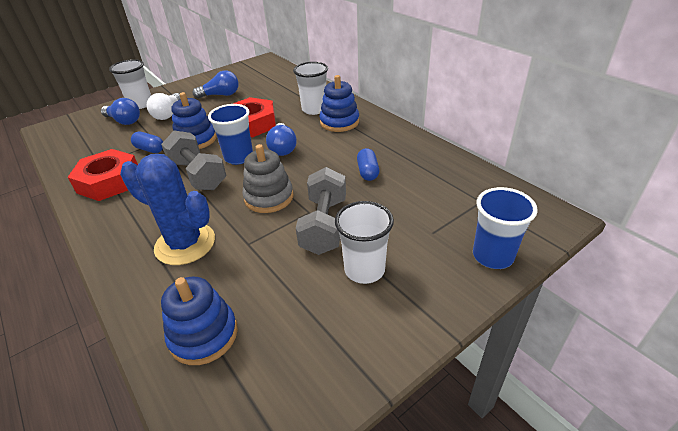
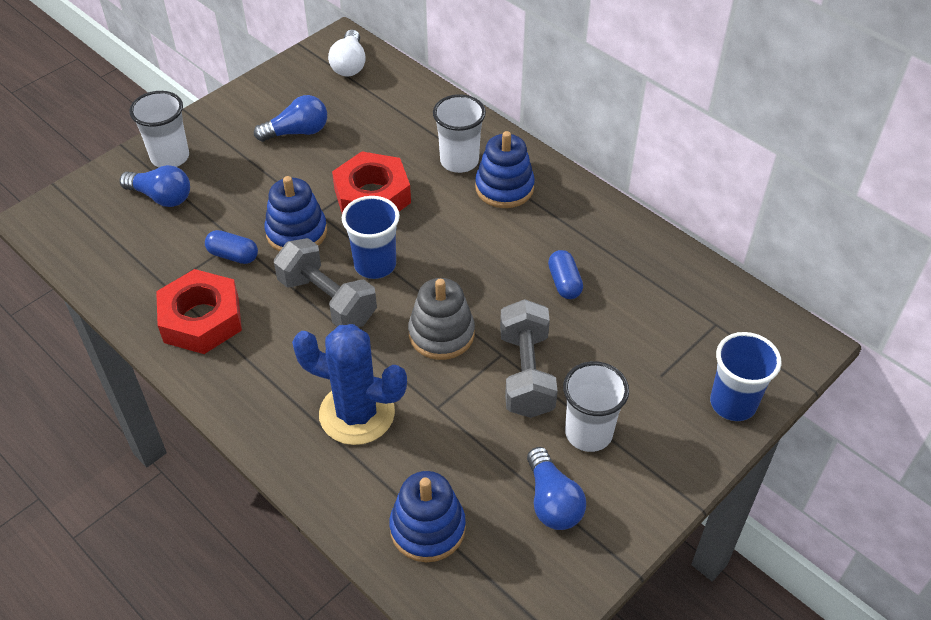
camera: 10 degrees left, 10 degrees up
white light bulb [147,93,181,120] -> white light bulb moved to [328,30,366,76]
blue light bulb [266,123,297,156] -> blue light bulb moved to [527,447,586,530]

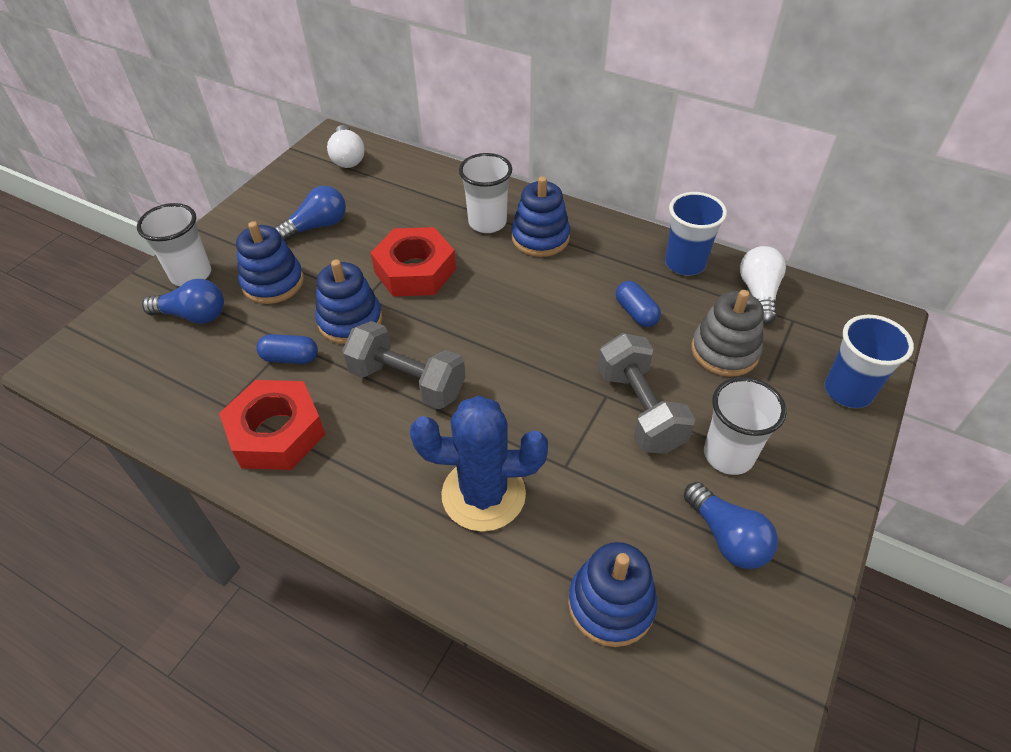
camera: 15 degrees left, 0 degrees up
blue cup [342,196,400,279] -> blue cup moved to [665,192,727,276]
grey stacking toy [408,278,475,360] -> grey stacking toy moved to [691,290,764,377]
none -> blue stacking toy [236,221,304,304]
none -> white light bulb [740,246,786,324]

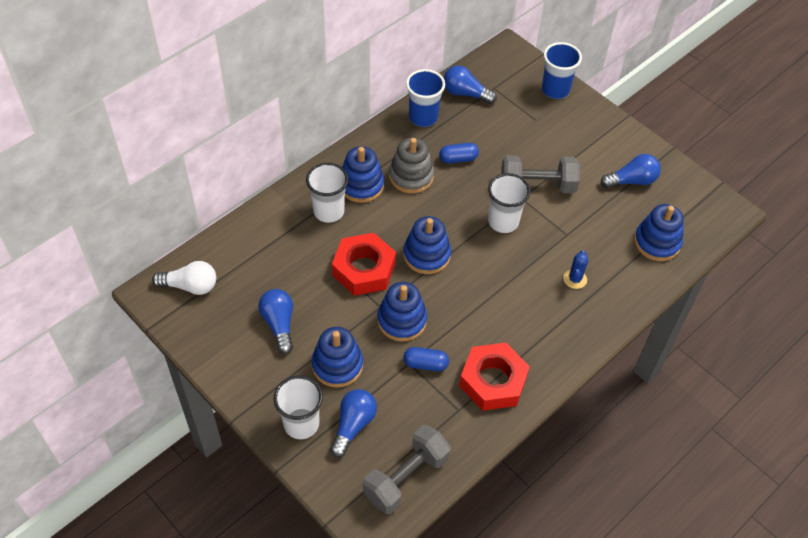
camera: 75 degrees left, 5 degrees up
blue capsule [256,334,318,364] -> blue capsule turned 75 degrees clockwise [403,347,449,371]
grey dumbbell [342,321,465,409] -> grey dumbbell moved to [363,425,451,514]
blue cactus [410,396,548,532] -> blue cactus [563,250,588,289], size x0.46
grey stacking toy [691,290,764,377] -> grey stacking toy moved to [389,137,434,193]
white cup [704,377,786,475] -> white cup moved to [488,173,530,233]
white light bulb [740,246,786,324] -> blue light bulb [444,66,497,104]
none -> blue stacking toy [403,216,451,274]

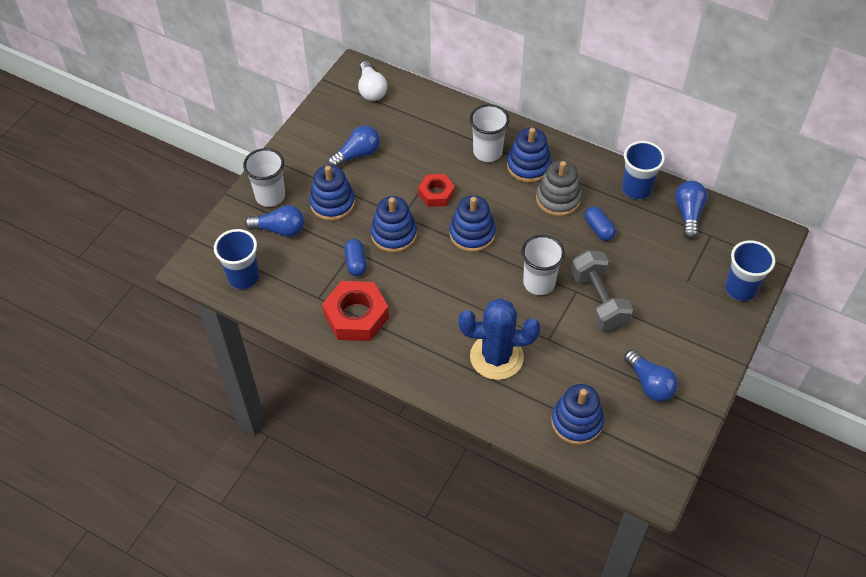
camera: 75 degrees right, 0 degrees up
red nut [332,233,396,296] -> red nut [418,174,455,207], size x0.61
grey dumbbell [363,425,451,514] -> blue cup [214,229,259,289]
blue cactus [563,250,588,289] -> blue cactus [459,298,540,380], size x2.18

